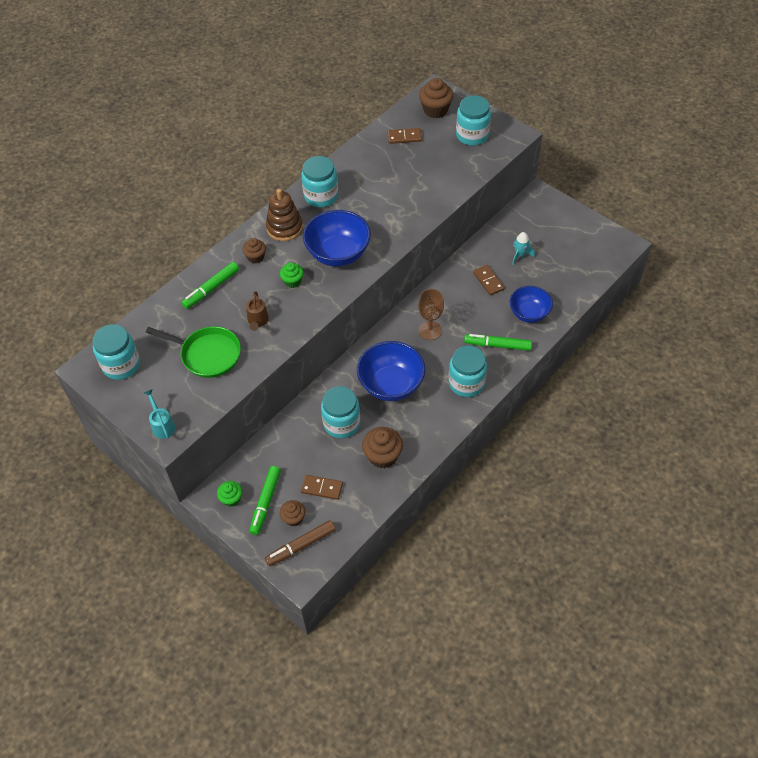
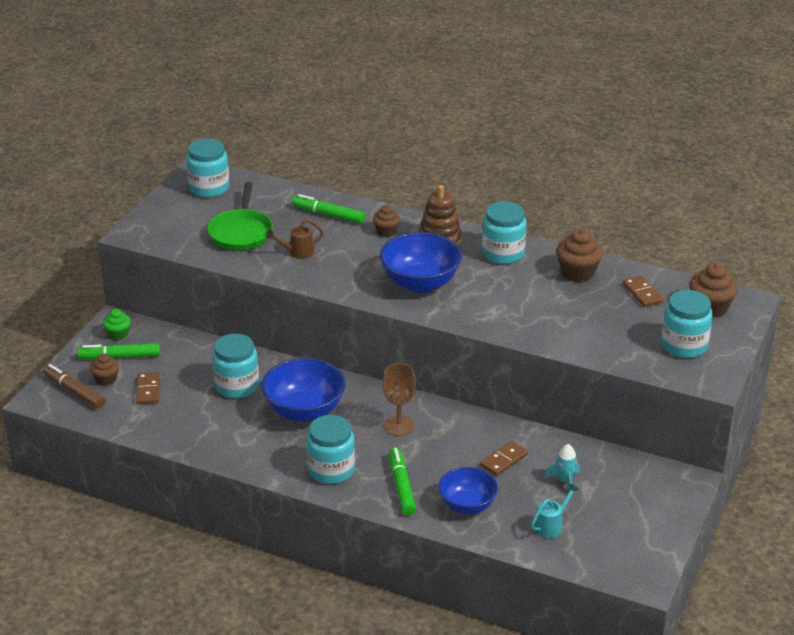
camera: 70 degrees right, 20 degrees down
turquoise watering can [144,389,175,439] -> turquoise watering can moved to [531,483,580,538]
green cupcake [280,263,304,288] -> none
brown cupcake [362,427,403,469] -> brown cupcake moved to [556,229,603,282]

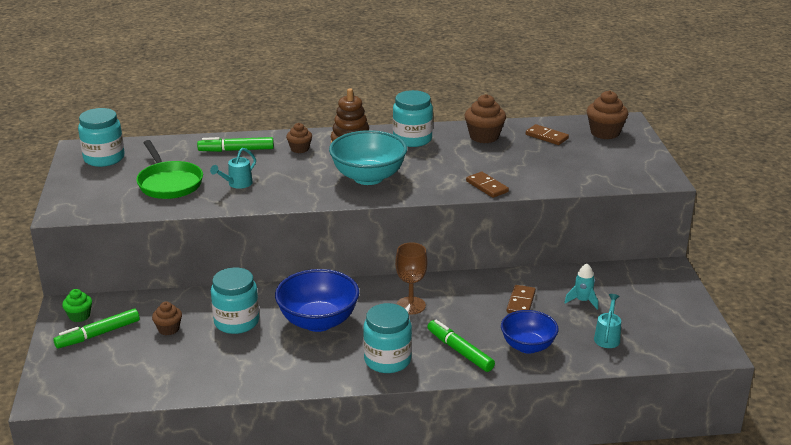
camera: 30 degrees left, 5 degrees down
brown marker [43,364,105,409] -> none
brown cupcake [90,353,119,386] -> brown cupcake moved to [152,301,182,335]
brown domino [136,372,160,405] -> brown domino moved to [466,172,509,198]
brown watering can [266,219,324,259] -> turquoise watering can [210,148,256,189]
blue bowl [380,232,462,293] -> turquoise bowl [329,130,407,185]
turquoise jar [661,290,713,358] -> none

